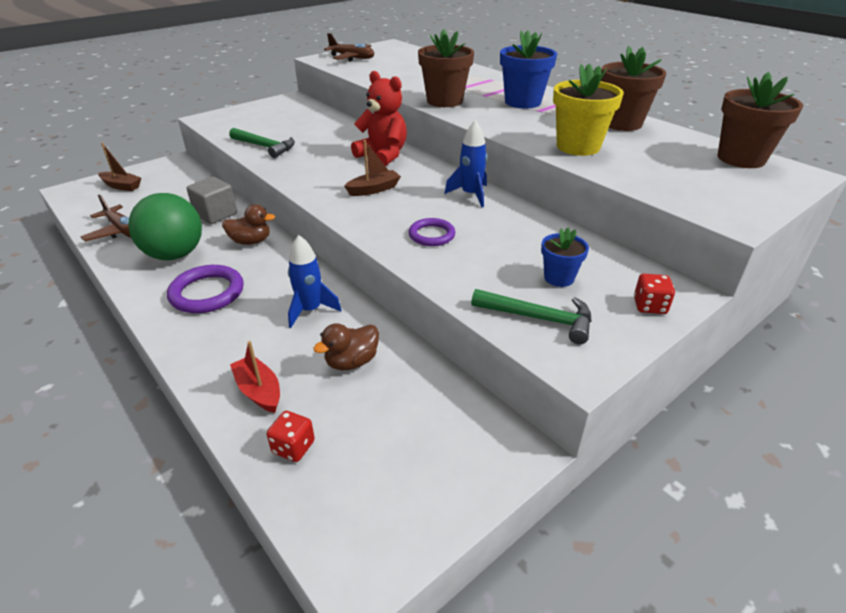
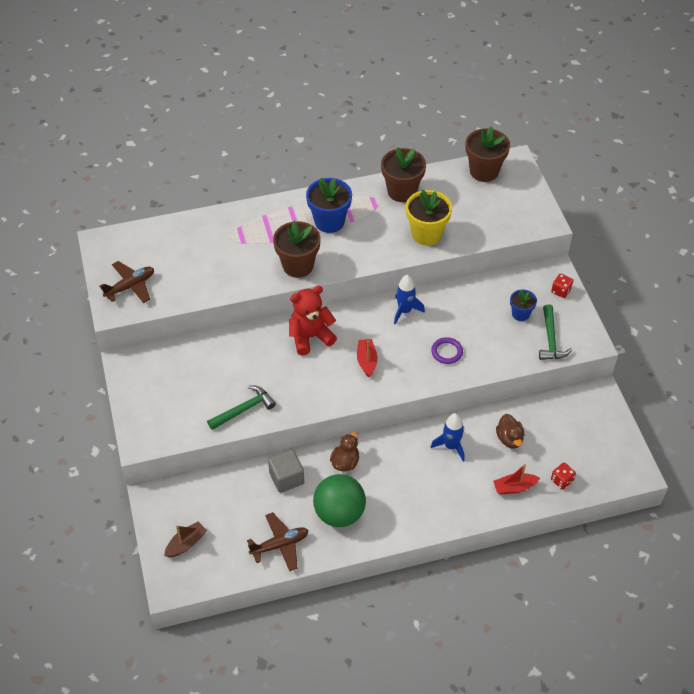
camera: 65 degrees left, 15 degrees up
purple ring [167,265,244,313] -> none
brown boat [344,140,401,196] -> red boat [357,339,378,377]
green hammer [471,289,592,344] -> green hammer turned 135 degrees clockwise [539,304,572,360]

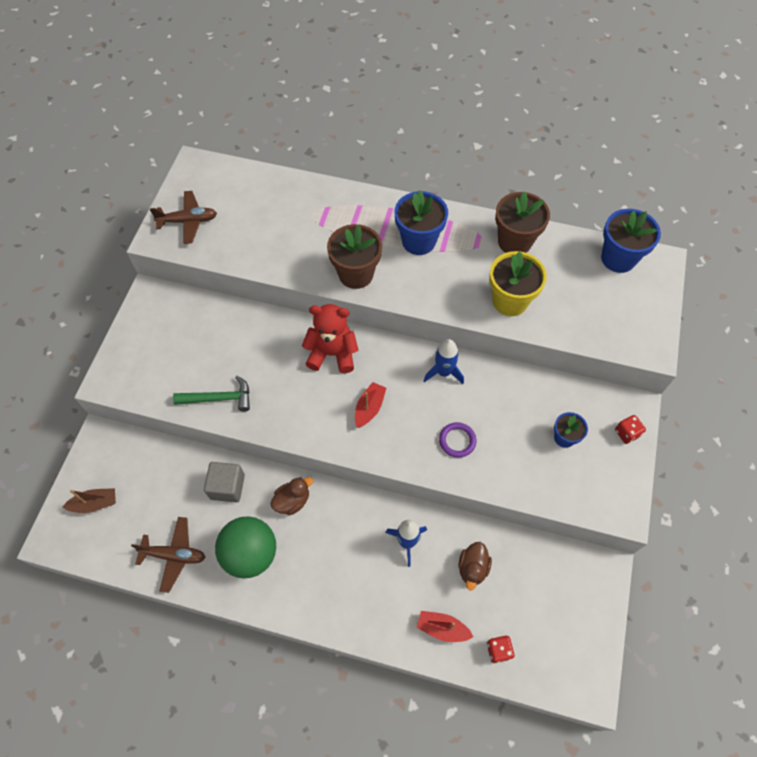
camera: 30 degrees right, 10 degrees up
brown flower pot [466,127,510,182] -> blue flower pot [601,209,661,273]
green hammer [539,304,572,360] -> none

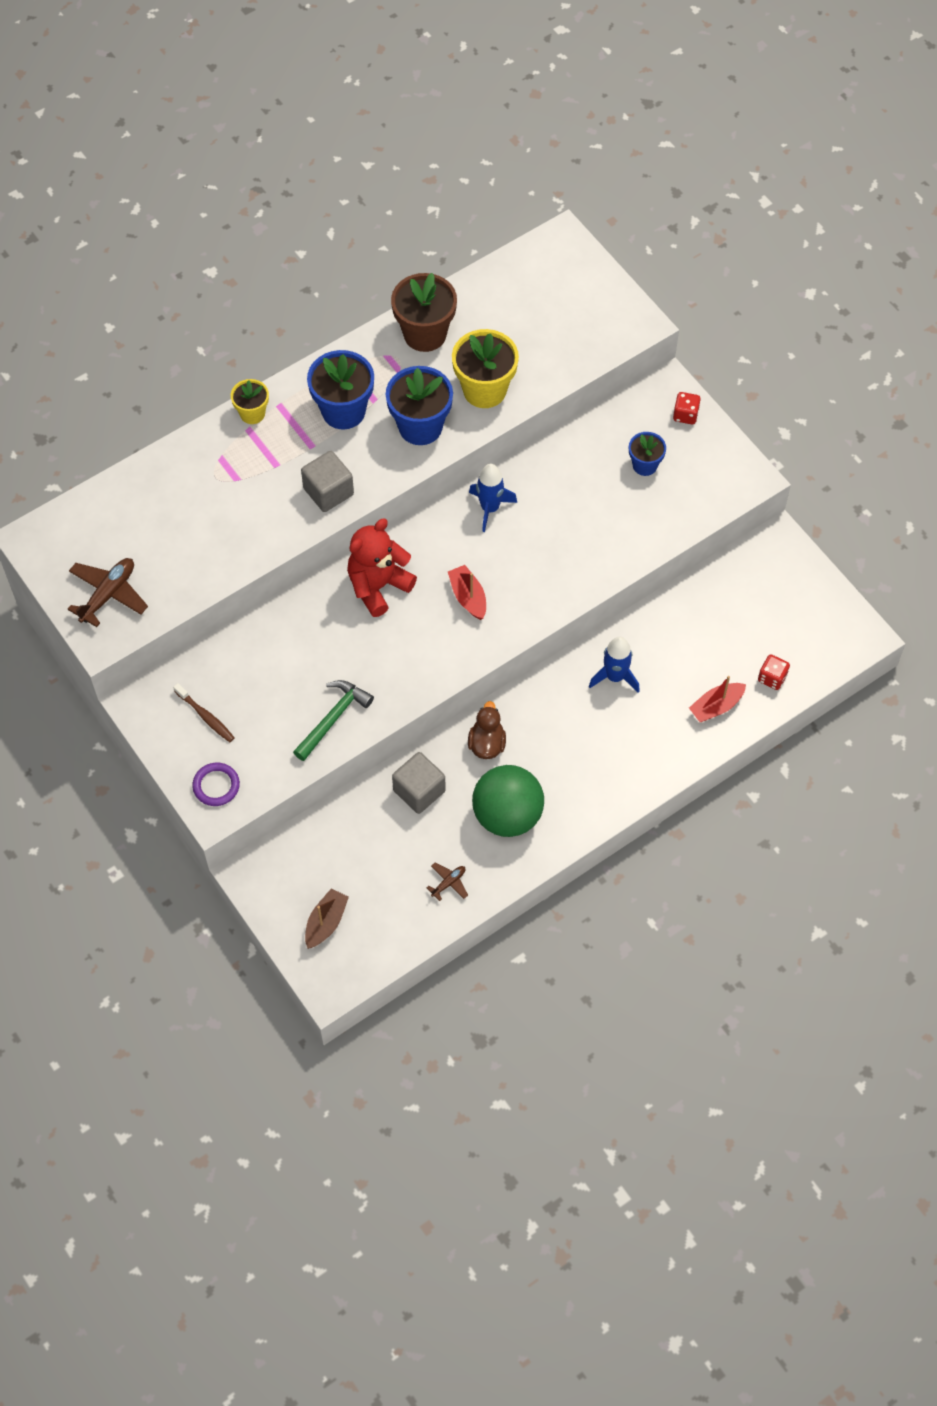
camera: 50 degrees left, 0 degrees up
brown plane [131,517,206,593] -> brown plane [427,862,468,901], size x0.53
brown flower pot [327,224,382,289] -> grey cube [301,451,354,512]
purple ring [439,422,476,458] -> purple ring moved to [192,763,240,806]
brown duck [459,542,492,590] -> none
blue flower pot [601,209,661,273] -> blue flower pot moved to [386,366,453,445]
none -> brown toothbrush [173,683,235,742]
none -> yellow flower pot [231,379,269,424]

